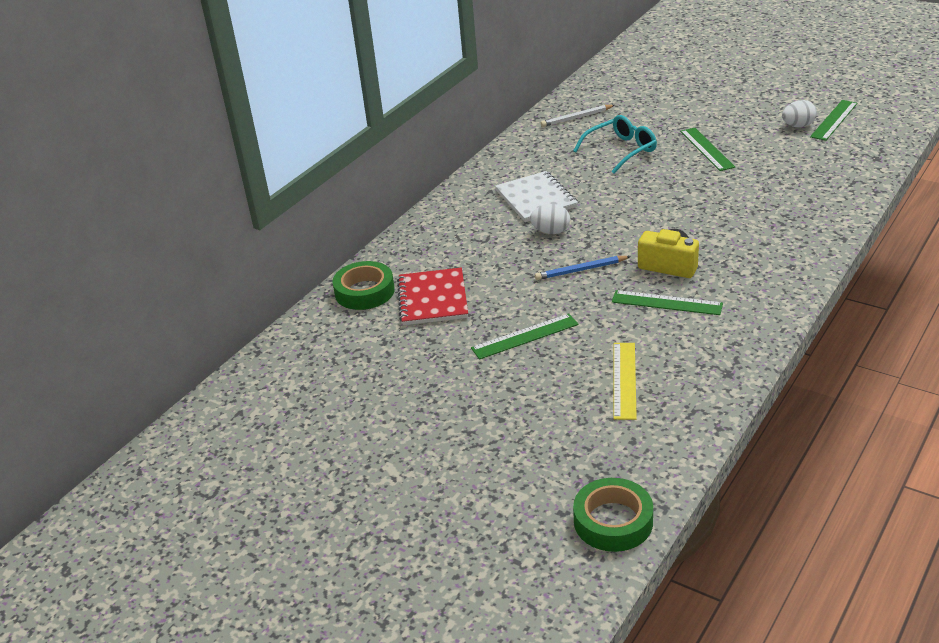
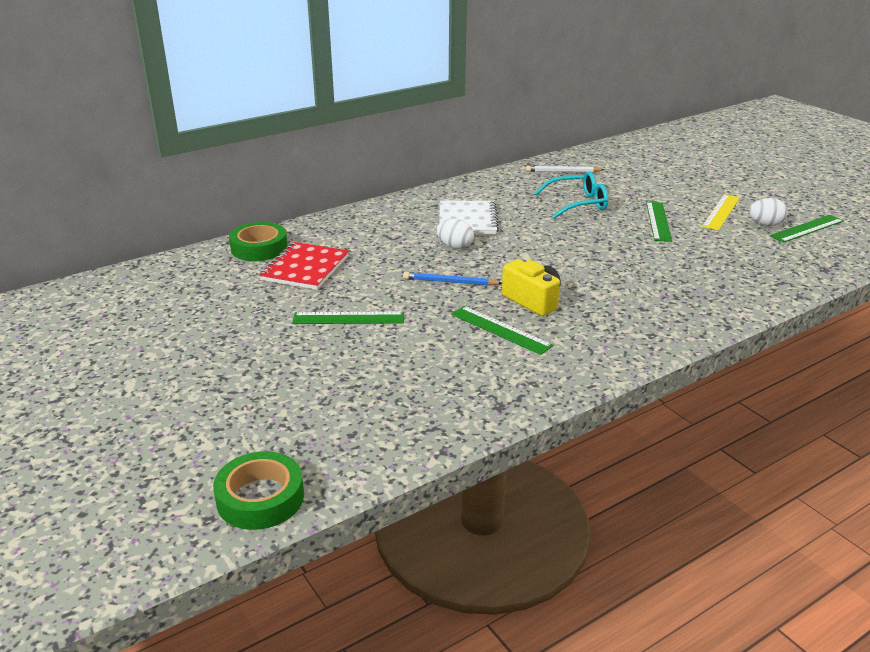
camera: 20 degrees right, 5 degrees down
yellow ruler [614,343,637,420] -> yellow ruler moved to [702,194,740,231]

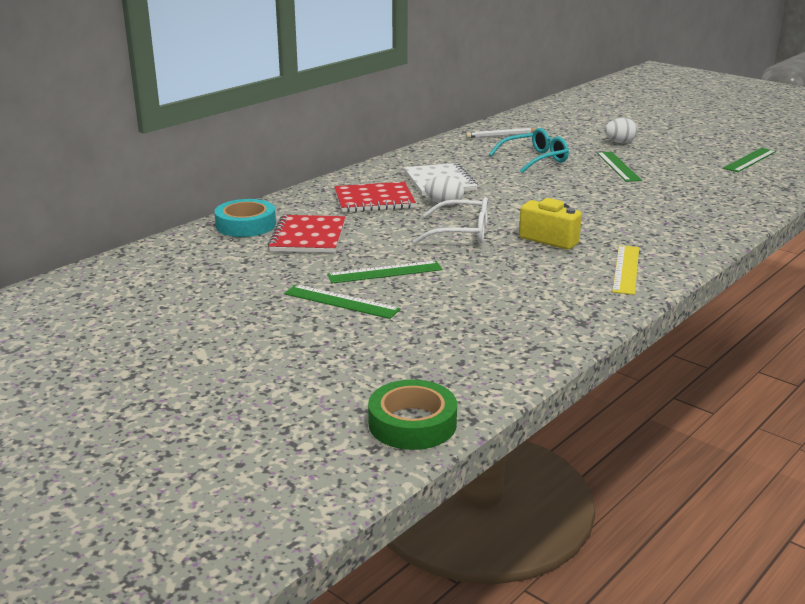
camera: 15 degrees left, 5 degrees down
green tape [229,222,288,261] -> turquoise tape [214,199,276,237]
blue pencil [403,272,502,286] -> white glasses [413,197,488,244]
green ruler [451,306,553,355] -> green ruler moved to [284,285,401,319]
yellow ruler [702,194,740,231] -> yellow ruler moved to [612,245,639,295]
white egg [749,198,788,226] -> white egg moved to [604,118,637,143]
none -> red notebook [334,182,416,213]

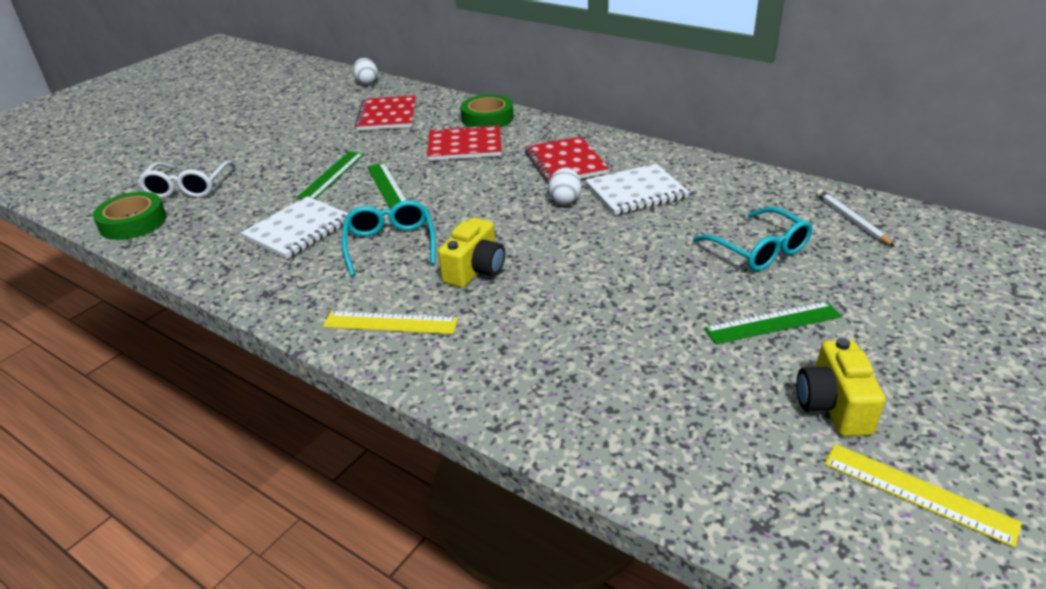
camera: 85 degrees right, 10 degrees up
turquoise tape [214,199,276,237] -> green tape [461,95,514,128]
white glasses [413,197,488,244] -> white glasses moved to [138,160,236,198]
white egg [604,118,637,143] -> white egg moved to [353,58,378,85]
green ruler [723,148,776,172] -> yellow ruler [824,444,1022,548]
none -> white notebook [241,196,349,259]
none -> turquoise glasses [342,200,436,276]
none -> red notebook [355,96,416,131]
none -> yellow camera [796,338,885,436]

